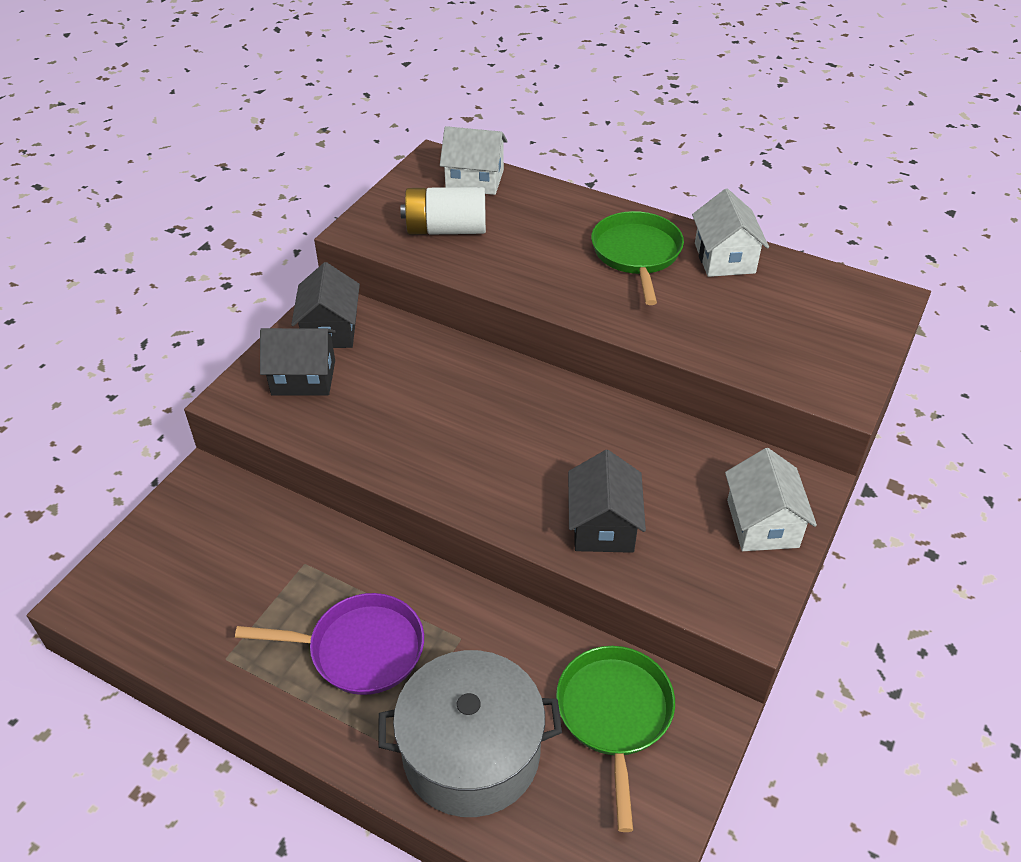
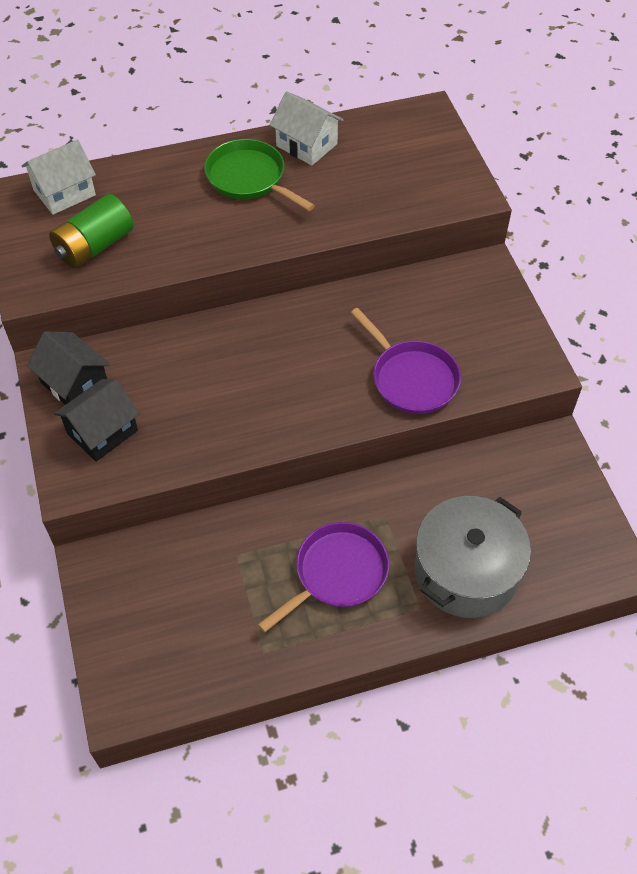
camera: 45 degrees left, 10 degrees up
white battery [400,187,486,235] -> green battery [49,194,133,268]
green pan [556,646,675,832] -> none
black house [568,450,646,553] -> purple pan [351,308,461,414]
white house [725,448,817,551] -> none

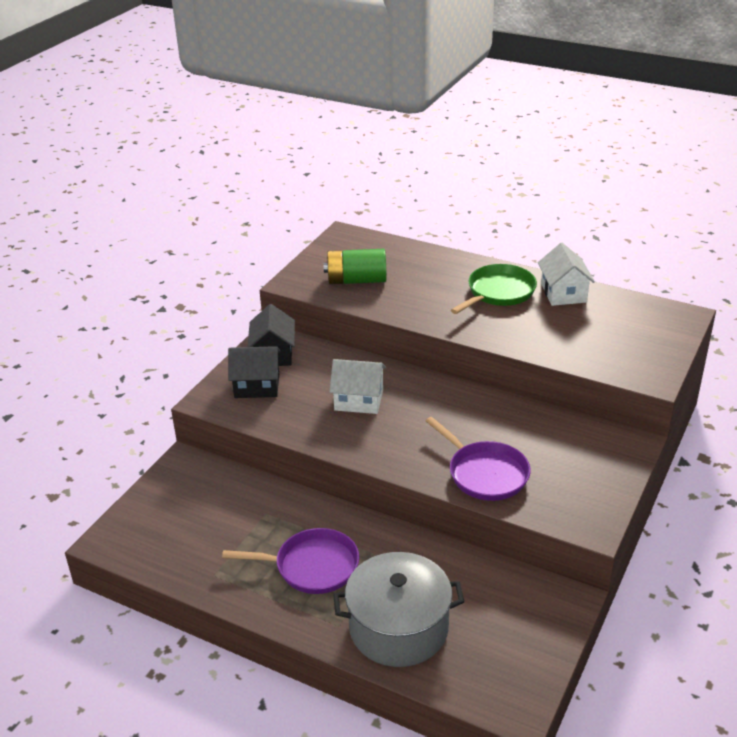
camera: 45 degrees right, 20 degrees down
white house [21,140,96,215] -> white house moved to [329,359,386,414]
green pan [204,139,315,211] -> green pan turned 45 degrees clockwise [451,264,537,314]
purple pan [351,308,461,414] -> purple pan turned 45 degrees counterclockwise [426,417,531,501]

